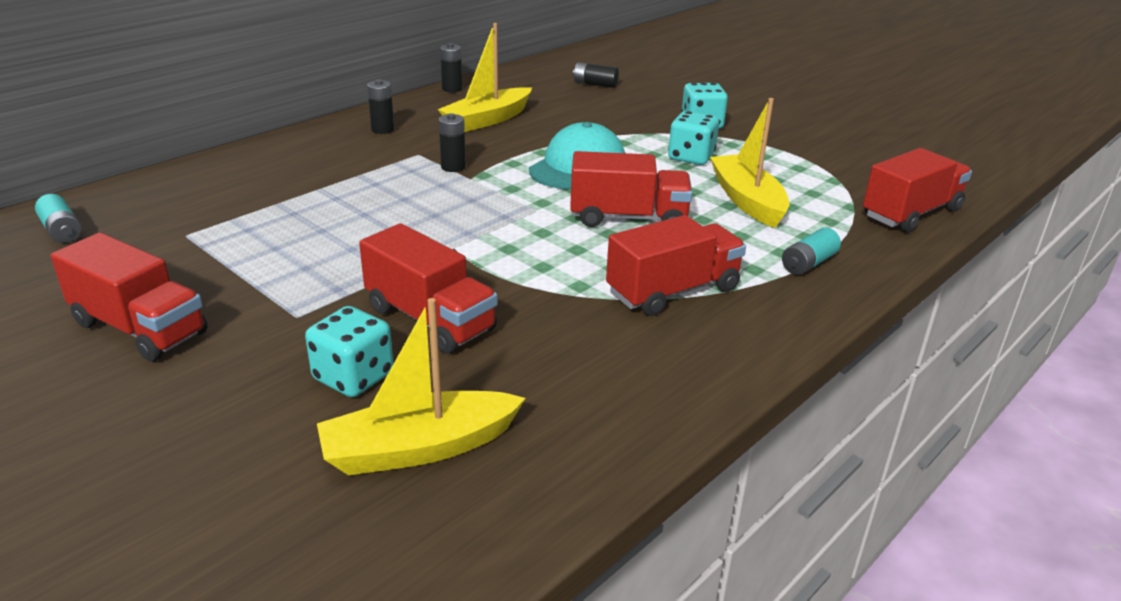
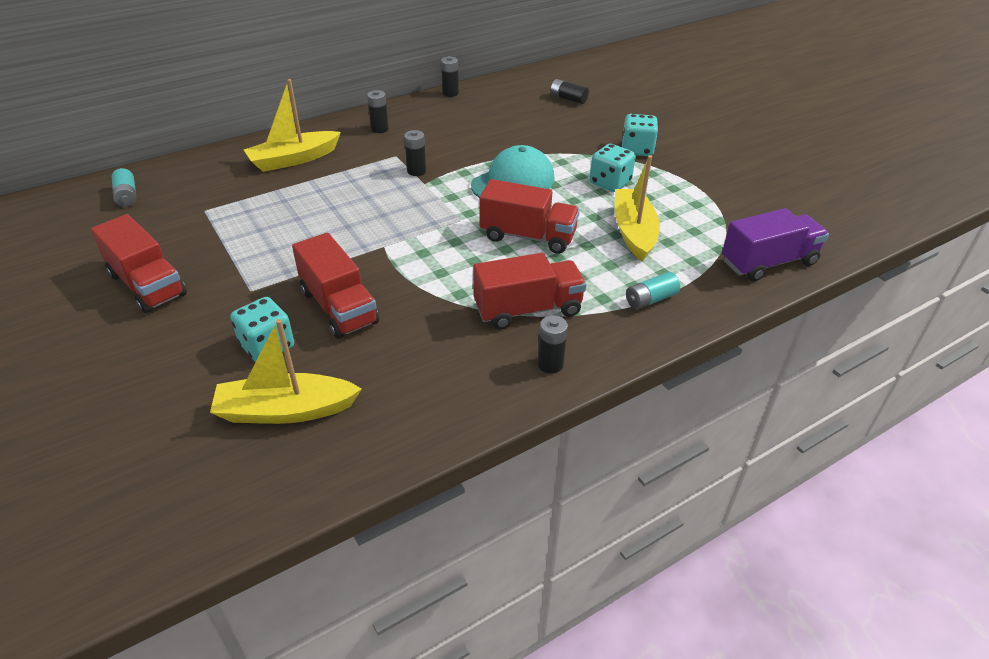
camera: 15 degrees right, 10 degrees up
yellow boat [438,23,532,132] -> yellow boat moved to [244,79,341,172]
red truck [863,148,972,232] -> purple truck [722,208,829,281]
none -> black battery [538,315,568,373]

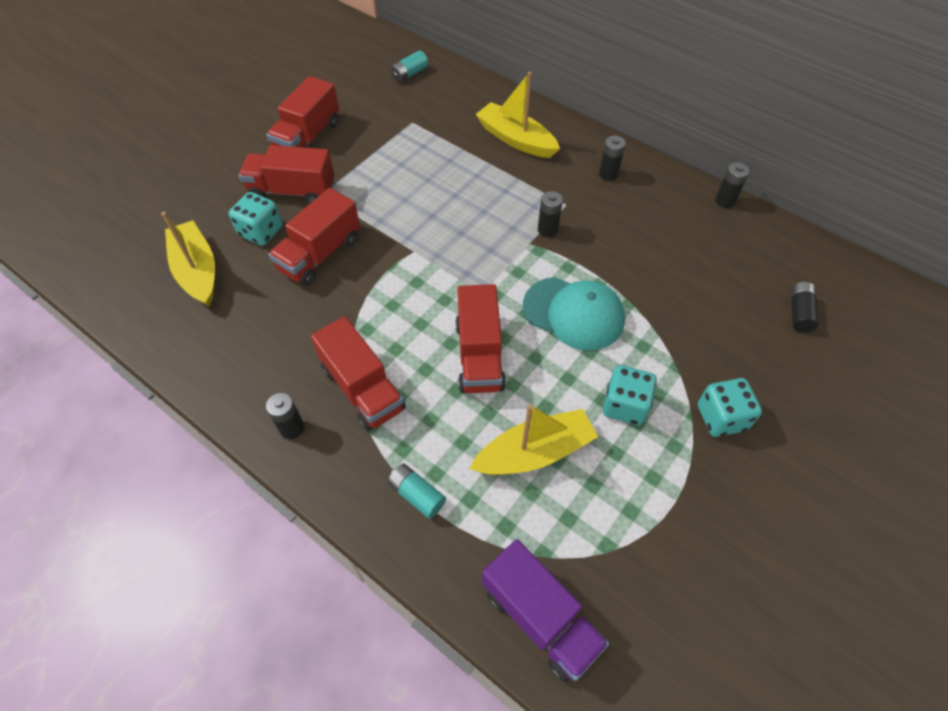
camera: 70 degrees right, 15 degrees up
none -> red truck [239,145,335,204]

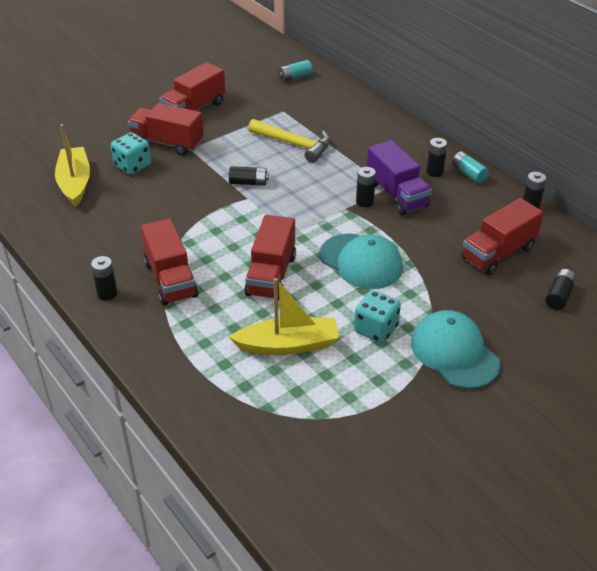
camera: 15 degrees right, 15 degrees down
red truck [268,188,360,286] -> red truck moved to [461,198,544,275]
turquoise battery [387,464,446,519] -> turquoise battery moved to [452,151,489,183]
yellow boat [476,72,560,158] -> none
purple truck [482,539,609,682] -> purple truck moved to [367,140,432,215]
turquoise dice [698,378,762,437] -> turquoise cap [411,310,501,389]
none -> black battery [229,166,269,185]
none -> yellow hammer [248,119,330,163]

